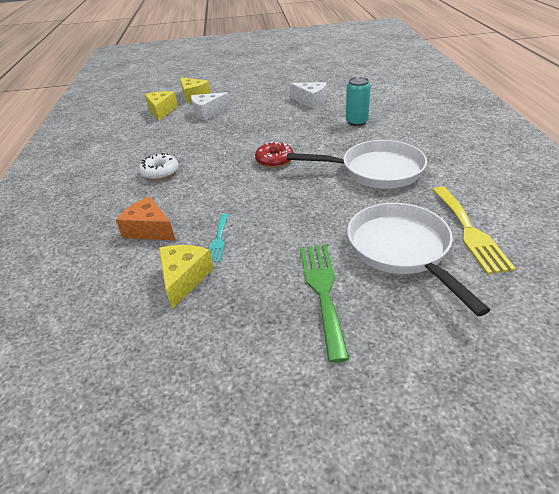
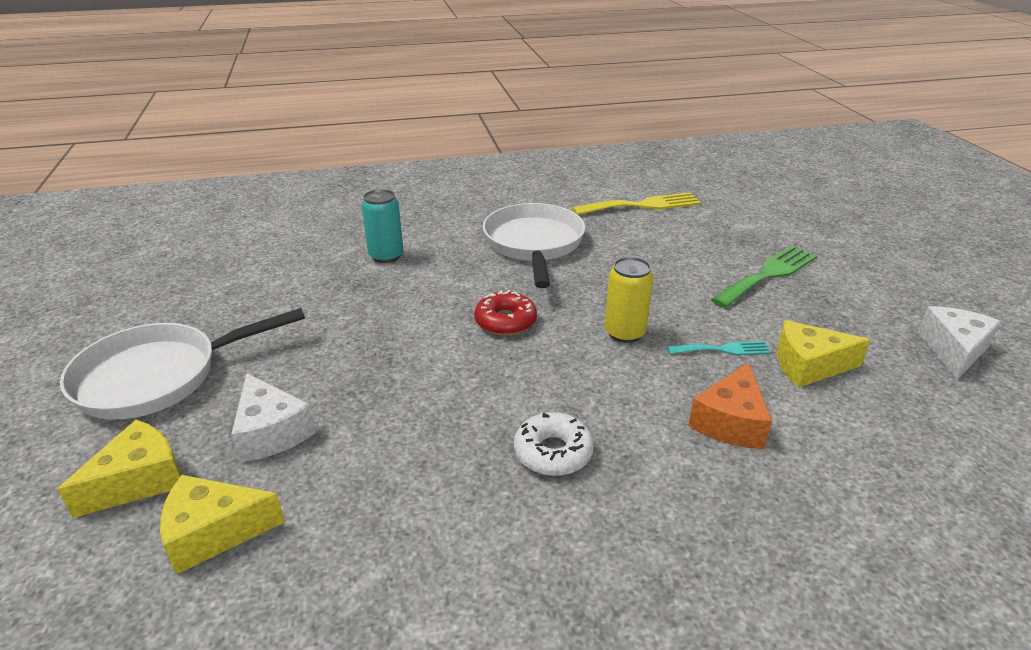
camera: 100 degrees left, 5 degrees down
white cheese [290,82,327,109] -> white cheese moved to [918,306,1001,380]
green fork [300,244,349,363] -> green fork turned 150 degrees clockwise [711,246,818,308]
white pan [347,203,490,316] -> white pan moved to [60,308,305,420]
none -> yellow can [605,257,653,343]

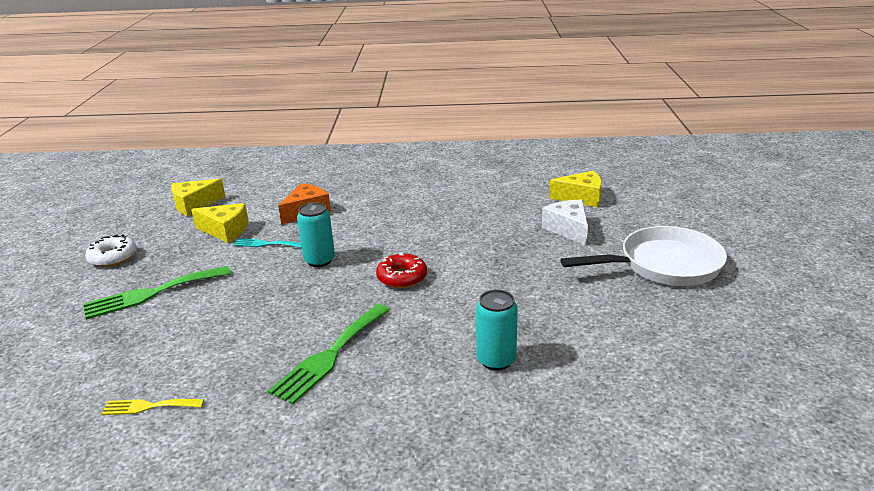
camera: 165 degrees left, 5 degrees down
yellow cheese [57,420,181,518] -> yellow cheese moved to [171,179,225,216]
white pan [483,203,585,288] -> green fork [268,304,390,405]
white donut [514,412,594,476] -> white donut moved to [85,235,137,267]
yellow fork [572,192,701,215] -> yellow fork [101,399,204,415], size x0.56
yellow can [605,257,653,343] -> turquoise can [297,202,335,267]
white cheese [918,306,1001,380] -> none

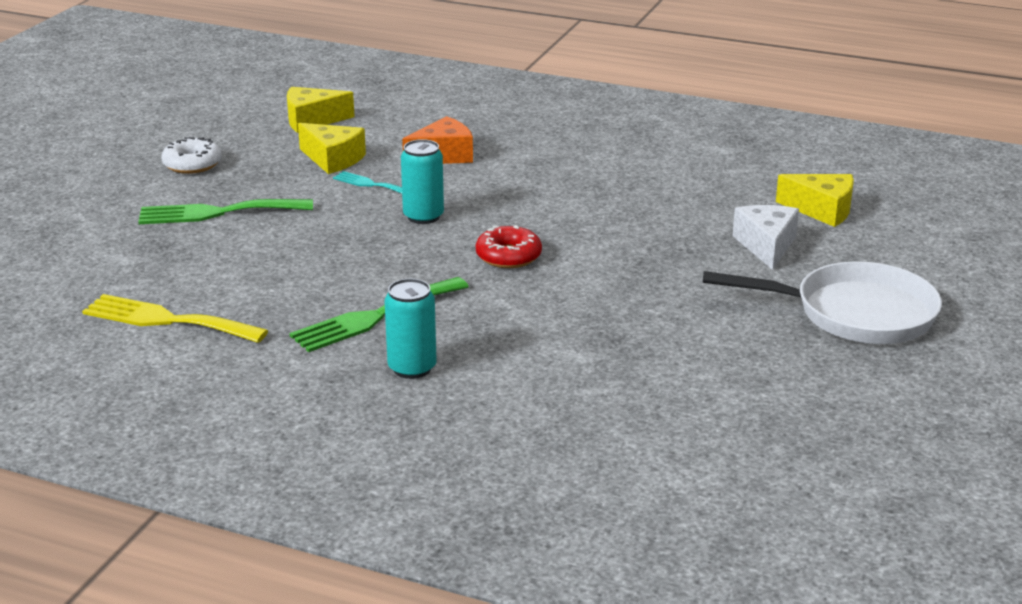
camera: 20 degrees right, 0 degrees up
yellow fork [101,399,204,415] -> yellow fork [82,294,268,343], size x1.79
turquoise can [476,290,518,370] -> turquoise can moved to [385,279,436,379]

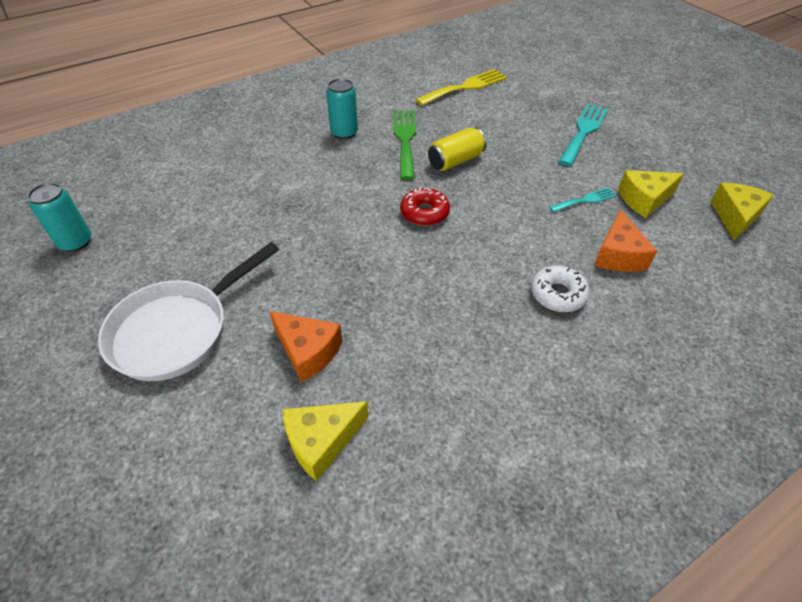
camera: 125 degrees right, 20 degrees up
green fork [138,199,313,224] -> turquoise fork [558,104,609,166]
white donut [161,137,222,174] -> white donut moved to [531,266,590,312]
turquoise can [401,139,444,224] -> turquoise can moved to [27,183,91,252]
white cheese [733,205,799,270] -> orange cheese [270,311,342,382]
none -> yellow can [428,128,487,171]

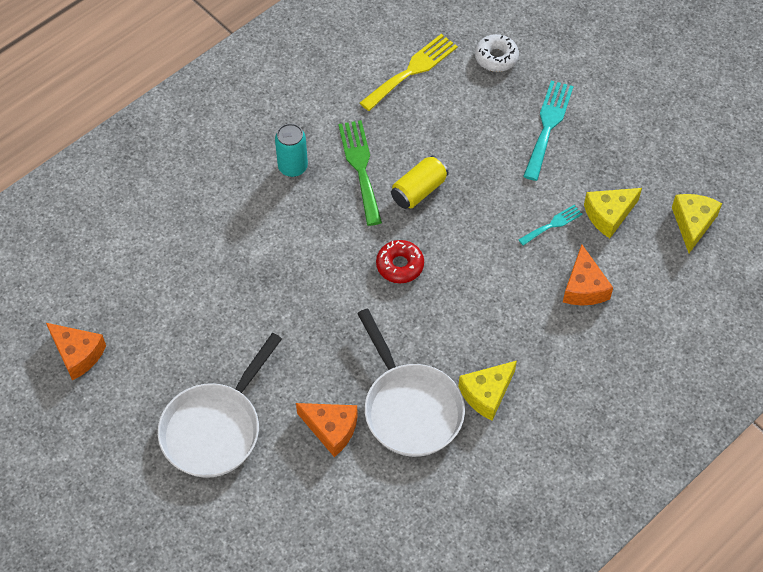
camera: 10 degrees left, 10 degrees up
turquoise can [27,183,91,252] -> orange cheese [46,323,106,380]
yellow cheese [283,401,369,481] -> yellow cheese moved to [458,361,517,421]
white donut [531,266,590,312] -> white donut moved to [475,34,519,72]
none -> white pan [357,309,465,457]

